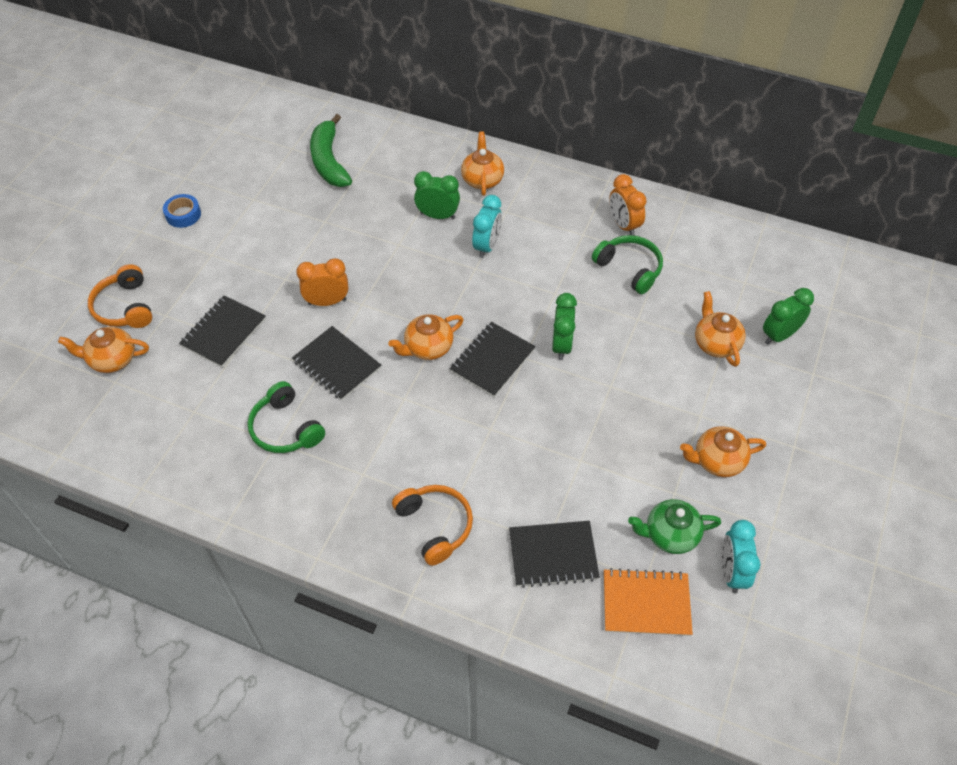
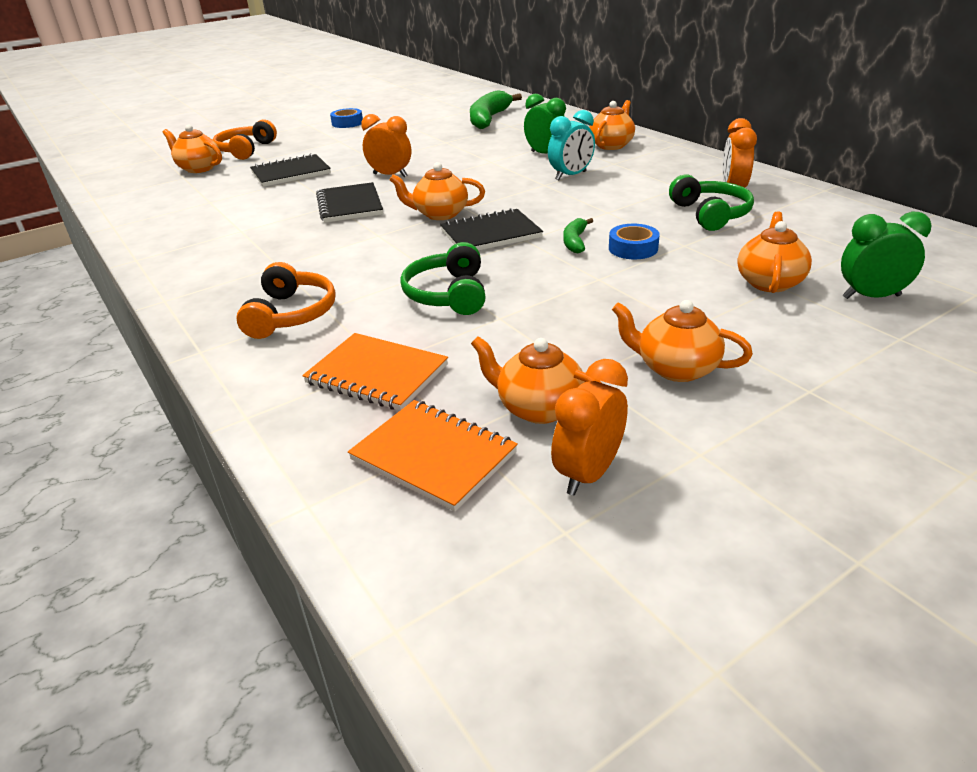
camera: 35 degrees right, 20 degrees down
green headphones [248,381,325,453] -> green headphones moved to [400,242,486,315]
black notebook [509,521,600,588] -> orange notebook [302,333,448,410]
green clock [552,293,577,360] -> green banana [563,218,593,253]
green teapot [628,499,721,554] -> orange teapot [471,336,601,424]
turquoise clock [722,520,760,593] -> orange clock [551,359,628,496]
none -> blue tape [609,224,660,259]

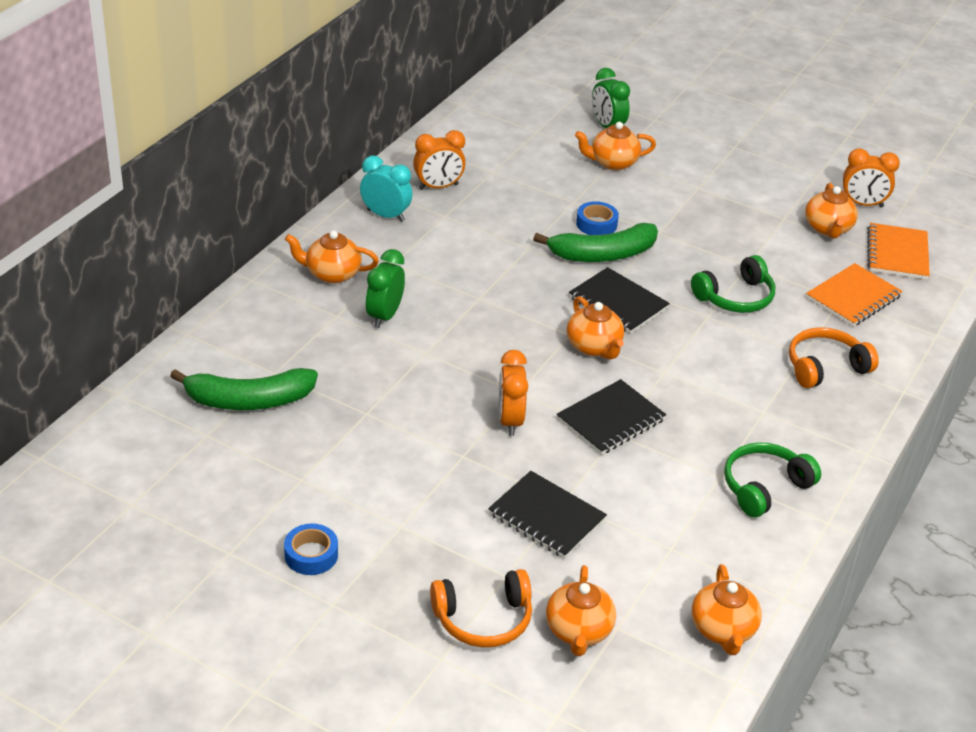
camera: 120 degrees left, 5 degrees up
orange notebook [302,333,448,410] -> orange notebook turned 45 degrees clockwise [806,263,903,327]
turquoise clock [548,110,595,180] -> turquoise clock moved to [360,156,413,222]
green banana [563,218,593,253] -> green banana [533,223,658,262], size x1.98
orange teapot [612,300,753,382] -> orange teapot moved to [692,564,762,655]
green headphones [669,175,754,231] -> green headphones moved to [724,442,821,517]

